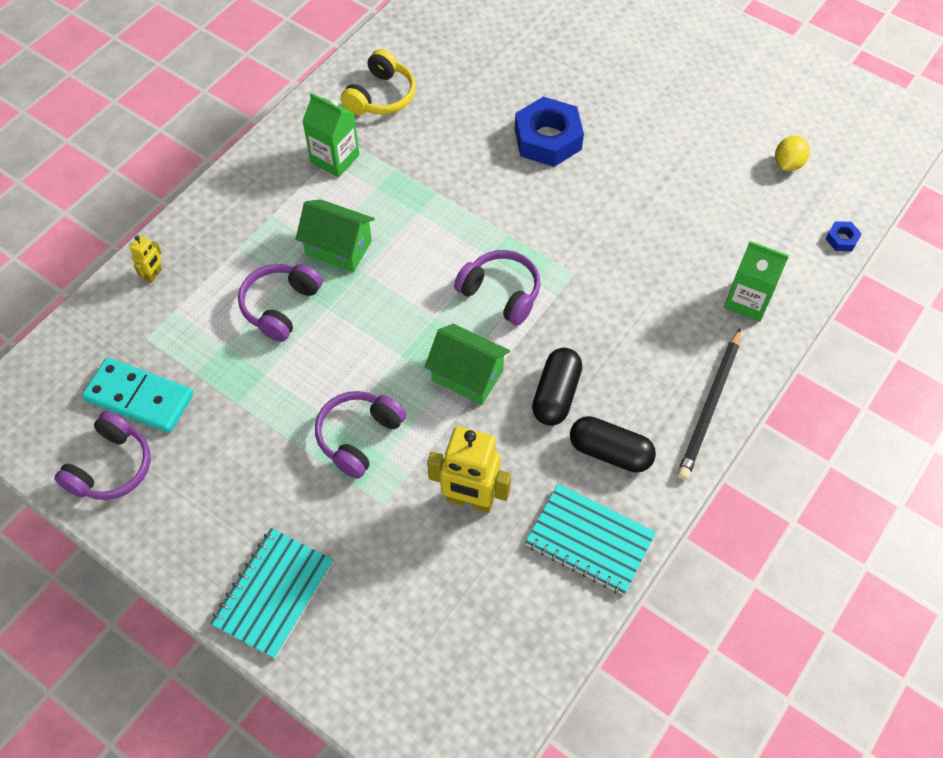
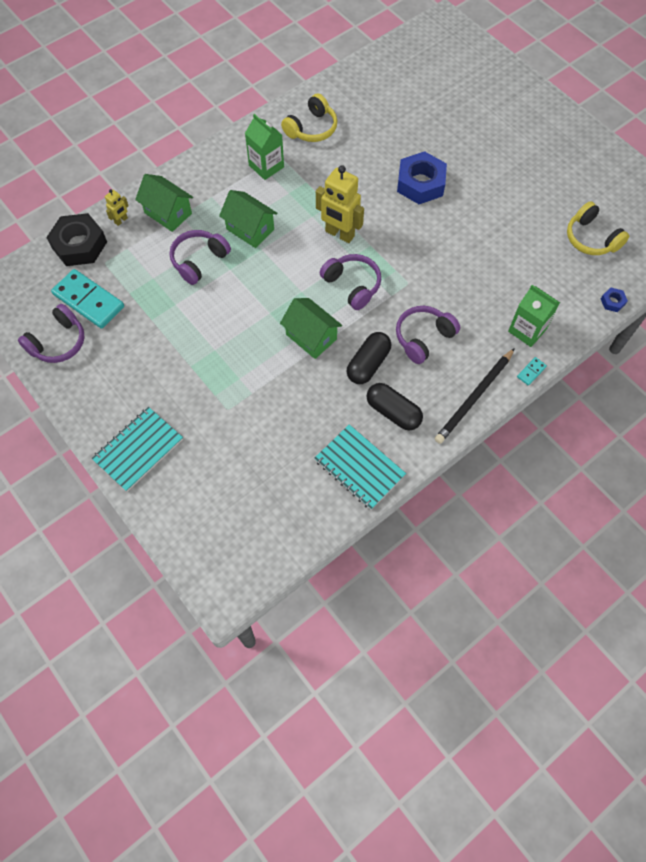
camera: 15 degrees right, 5 degrees up
purple headphones [315,391,406,479] -> purple headphones moved to [396,306,460,364]
yellow robot [427,426,511,513] -> yellow robot moved to [316,165,364,243]
yellow lemon [775,135,810,171] -> yellow headphones [567,201,629,255]
none -> black nut [46,213,107,266]
none -> green house [135,174,193,232]
none -> turquoise domino [517,357,547,386]

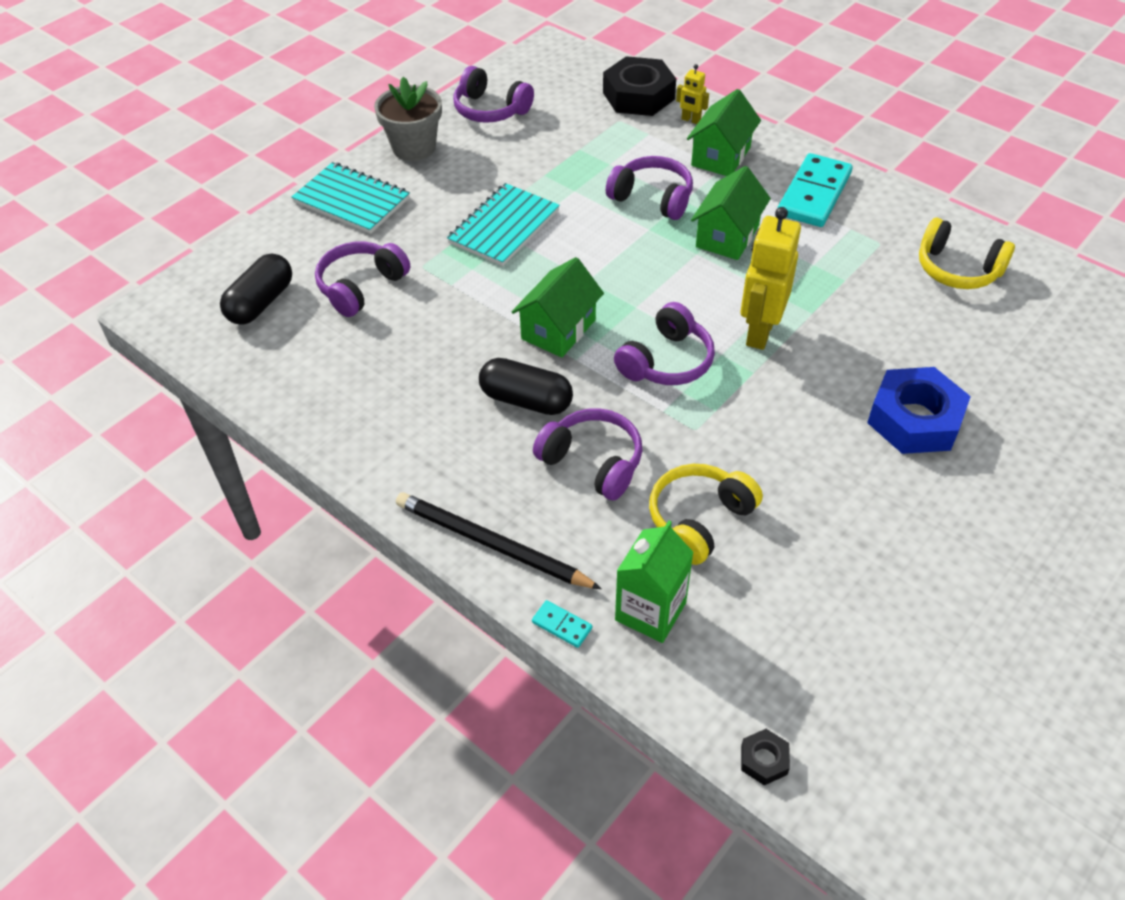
camera: 80 degrees right, 15 degrees down
turquoise domino [51,269,124,329] -> turquoise domino moved to [778,153,853,227]
green carton [245,114,284,180] -> none
turquoise notebook [314,424,406,510] -> turquoise notebook moved to [447,183,560,266]
black capsule [367,383,423,430] -> black capsule moved to [220,254,292,325]
yellow headphones [567,201,629,255] -> yellow headphones moved to [649,464,763,565]
blue nut [601,288,628,312] -> black nut [741,729,790,785]
none -> purple headphones [315,242,410,317]
none -> grey flower pot [374,77,442,161]

